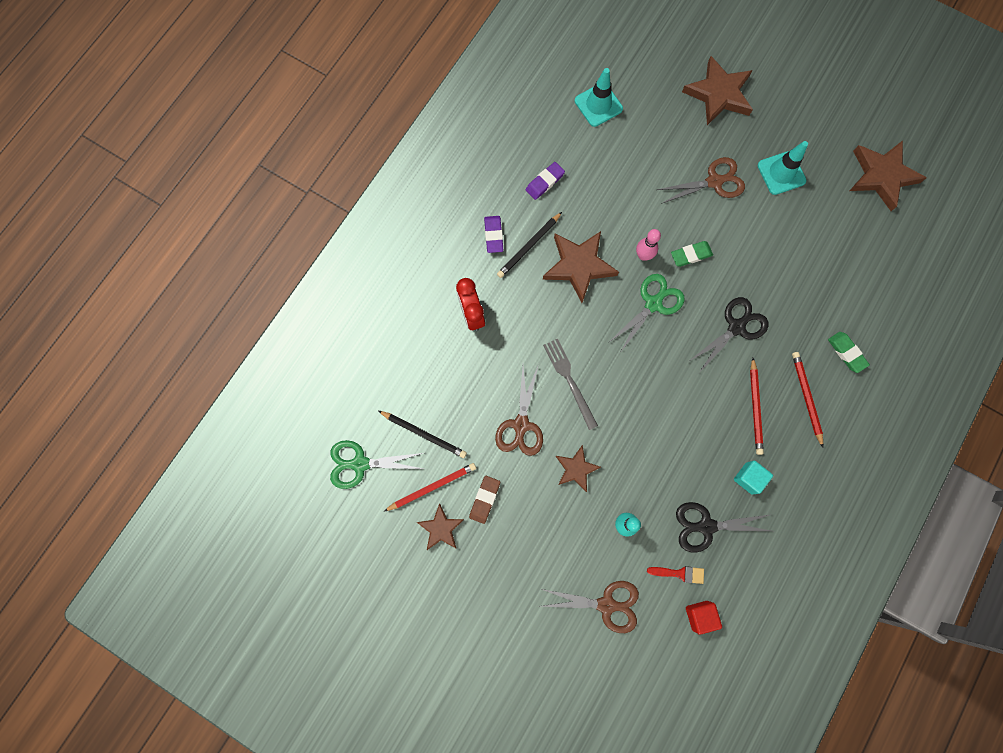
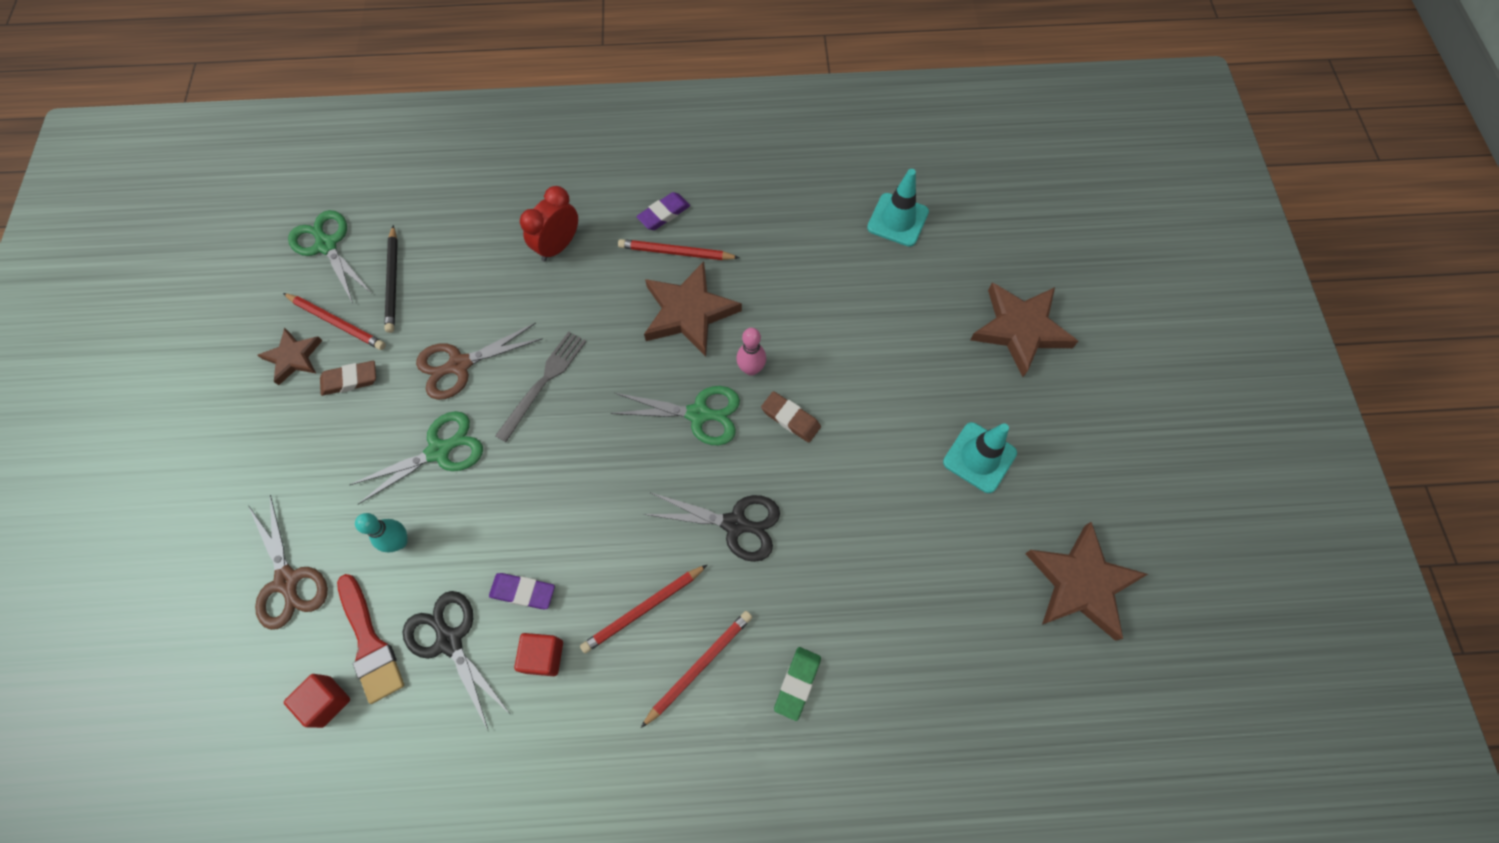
camera: 55 degrees right, 10 degrees down
black pencil [497,212,562,278] -> red pencil [618,239,740,260]
purple eraser [526,162,565,200] -> purple eraser moved to [489,573,555,609]
brown star [556,445,601,492] -> green scissors [350,411,483,505]
red brush [647,566,704,584] -> red brush [337,574,404,704], size x1.64
brown scissors [657,157,745,204] -> none
green eraser [671,241,713,267] -> brown eraser [761,391,821,443]
turquoise cube [734,461,773,494] -> red cube [514,633,563,676]

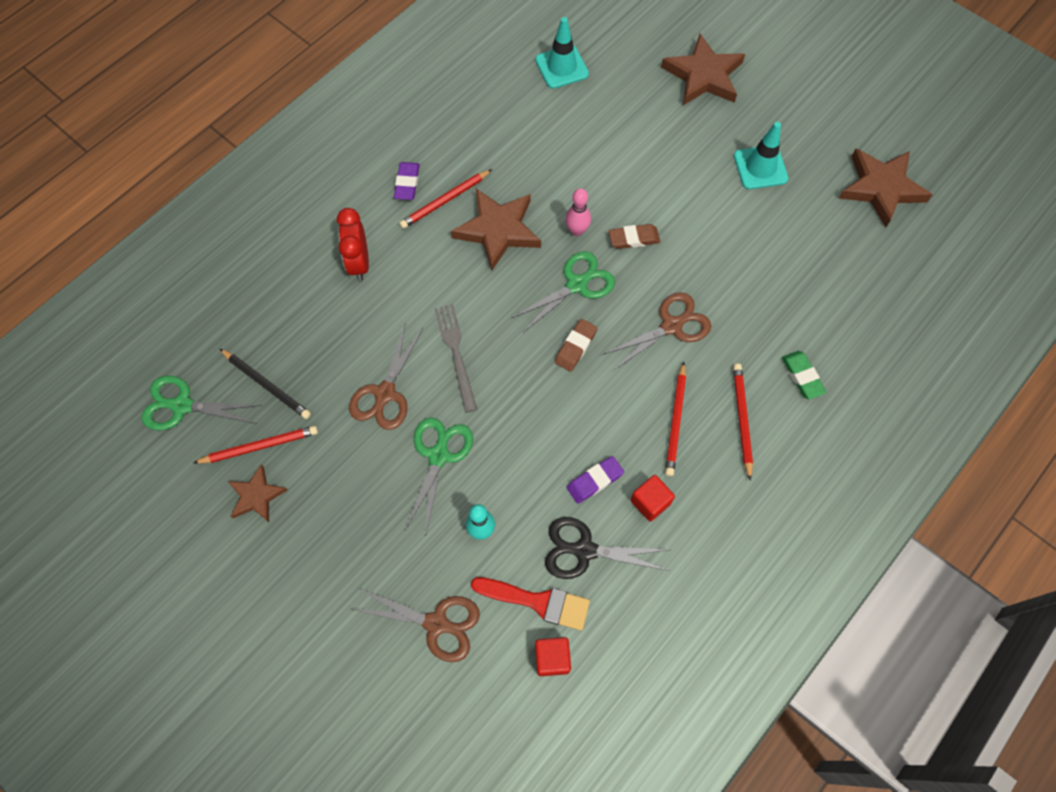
camera: 45 degrees left, 0 degrees up
brown eraser [320,361,376,396] -> brown eraser moved to [555,319,597,372]
black scissors [643,492,780,562] -> brown scissors [603,292,711,371]

